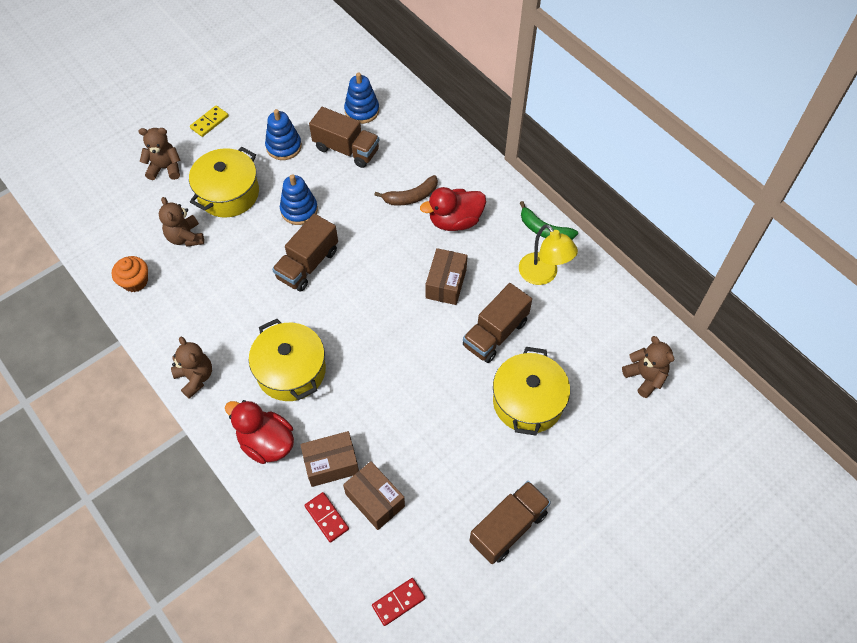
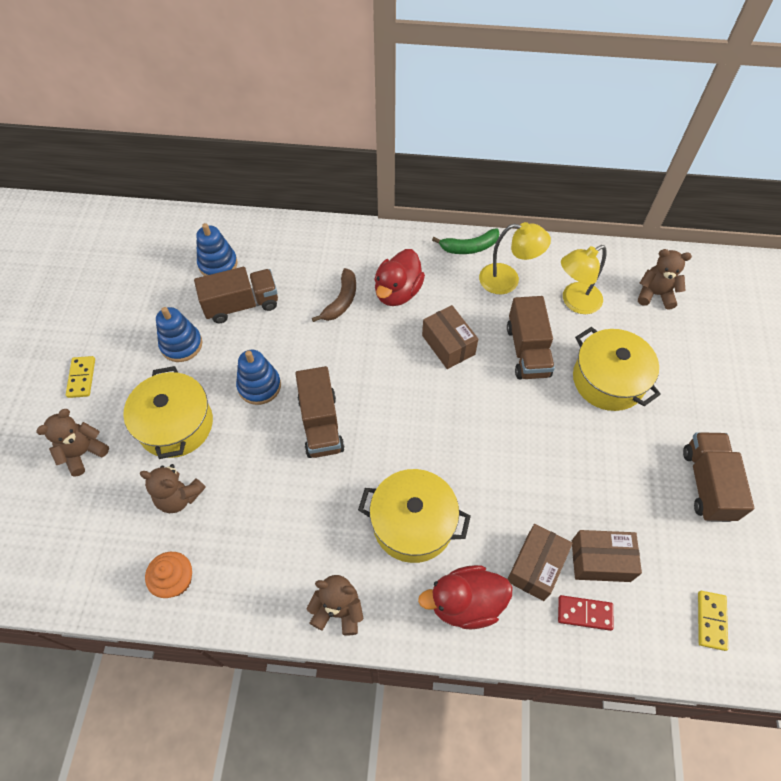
camera: 45 degrees left, 0 degrees up
red domino [372,578,425,626] -> yellow domino [698,591,728,651]
none -> yellow lamp [561,245,607,314]

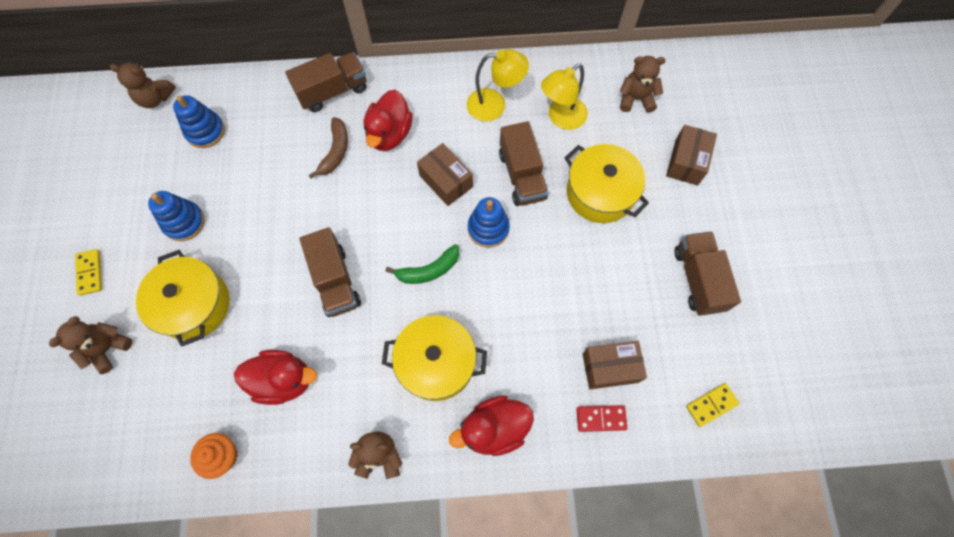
camera: 10 degrees left, 10 degrees up
brown teddy bear [140,464,206,513] -> brown teddy bear moved to [109,62,176,108]
brown truck [194,267,278,323] -> brown truck moved to [285,52,366,112]
blue stacking toy [236,350,281,405] -> blue stacking toy moved to [468,197,510,247]
green banana [432,228,499,254] -> green banana moved to [386,244,459,284]
brown box [508,524,573,601] -> brown box moved to [666,125,717,186]
yellow domino [698,591,728,651] -> yellow domino turned 60 degrees clockwise [686,383,740,427]
none -> red duck [234,350,317,405]

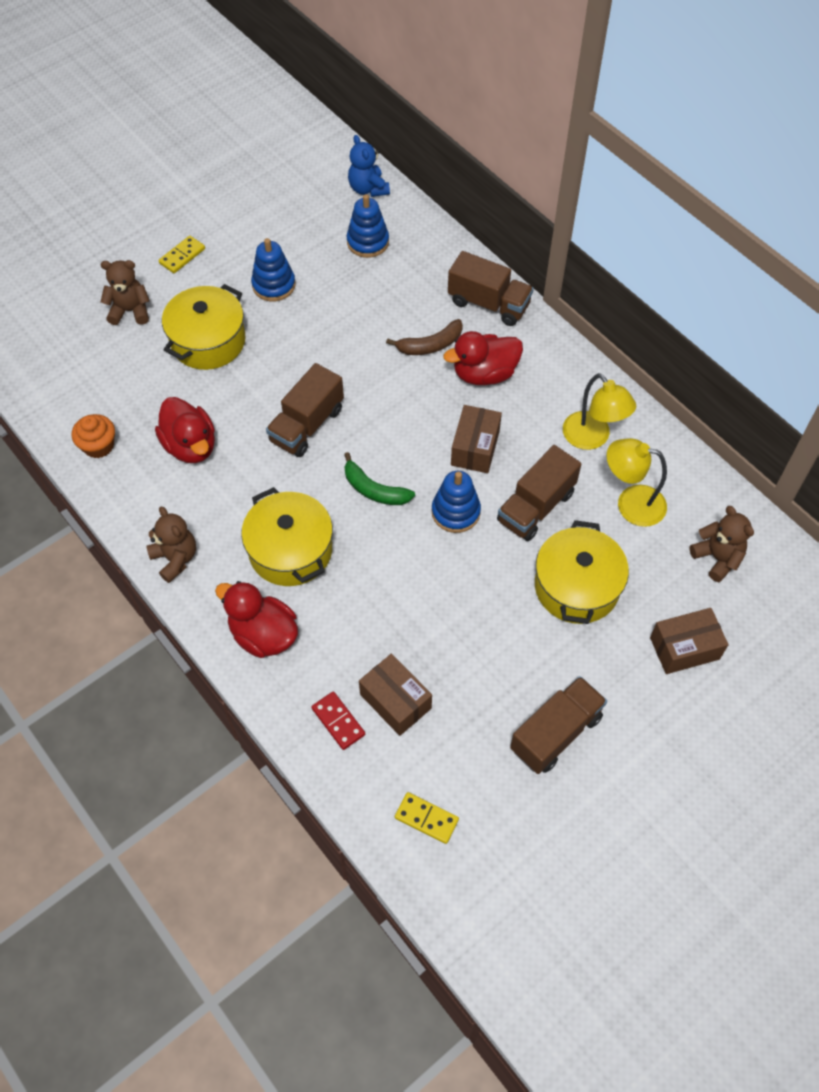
camera: 55 degrees right, 10 degrees down
brown teddy bear [109,62,176,108] -> blue teddy bear [348,135,390,197]

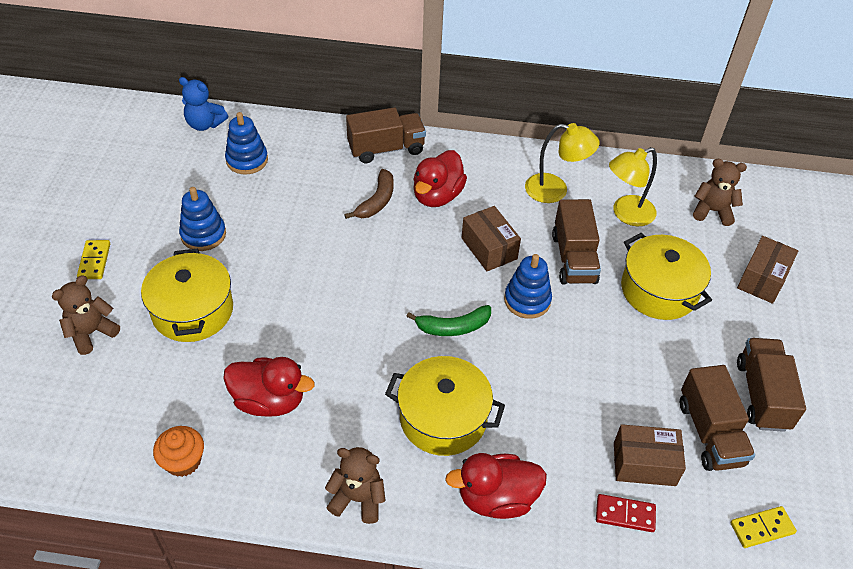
camera: 45 degrees left, 10 degrees down
brown truck [266,363,344,457] -> brown truck moved to [680,365,755,471]

